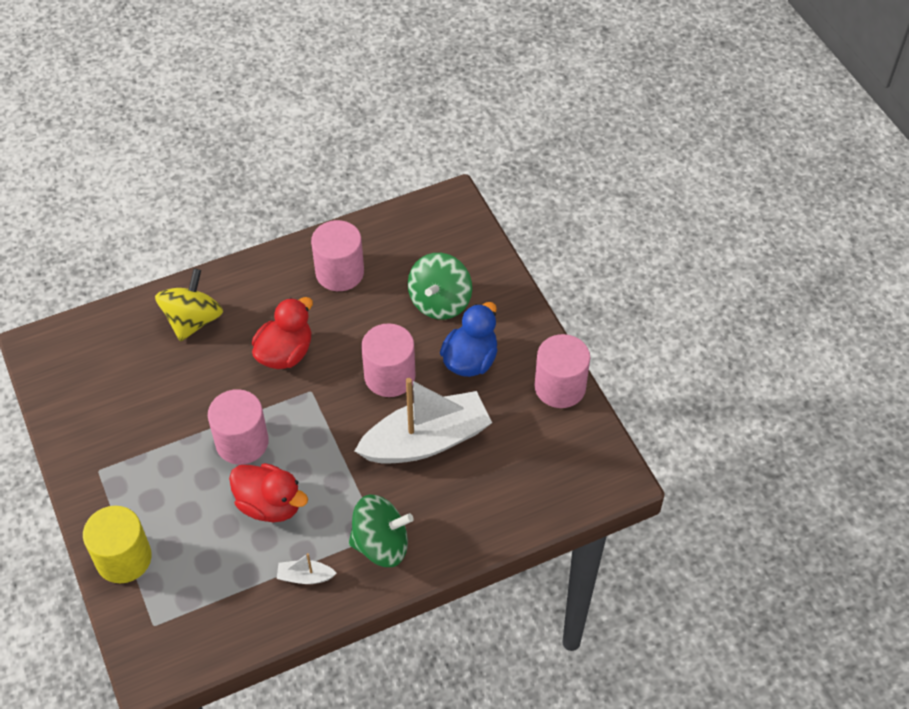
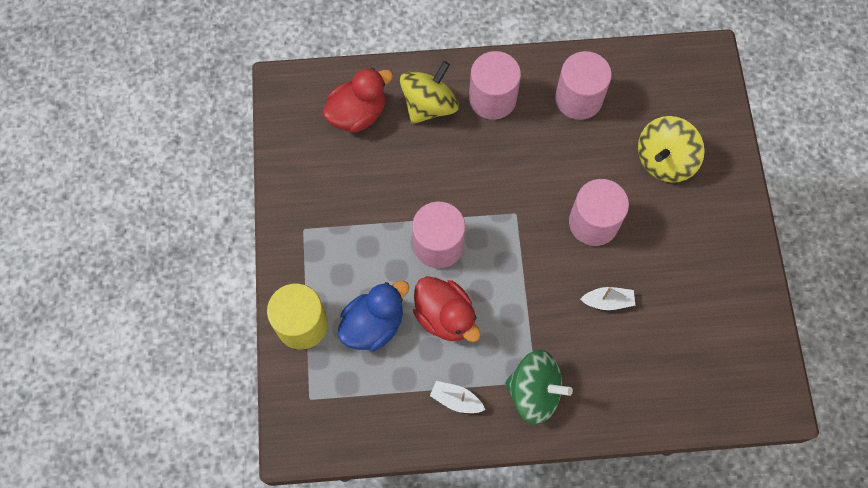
camera: 20 degrees right, 15 degrees up
red duck [252,297,313,369] -> red duck moved to [322,67,393,133]
white boat [355,378,492,464] -> white boat [580,287,635,310], size x0.41
green spinning top [408,253,472,320] -> yellow spinning top [638,116,705,183]
blue duck [440,302,498,377] -> blue duck moved to [338,281,409,351]
pink cylinder [535,334,590,408] -> pink cylinder moved to [469,51,521,120]

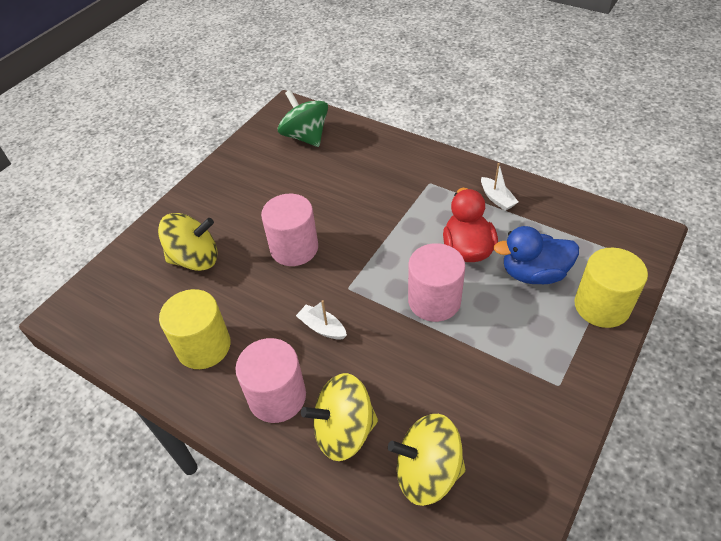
camera: 140 degrees left, 20 degrees down
red duck [322,67,393,133] -> yellow spinning top [388,414,466,506]
green spinning top [505,350,573,425] -> green spinning top moved to [278,90,328,147]
pink cylinder [555,51,612,120] -> yellow cylinder [159,289,231,369]
white boat [580,287,635,310] -> white boat moved to [296,300,347,340]

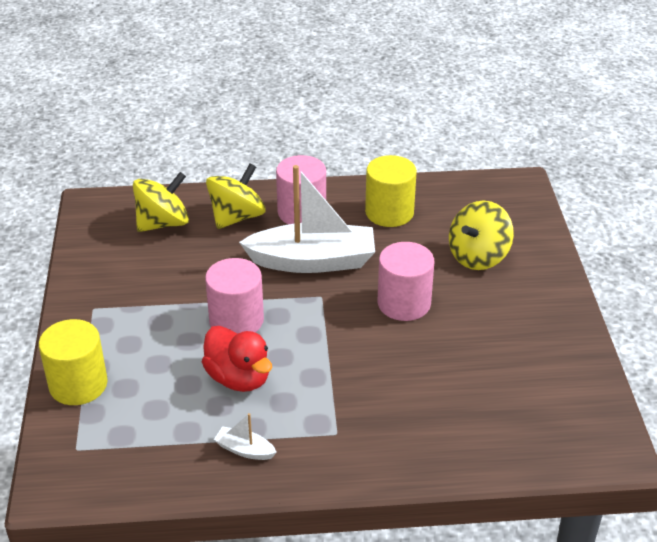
camera: 140 degrees right, 10 degrees down
green spinning top [278,90,328,147] -> none
white boat [296,300,347,340] -> white boat [239,165,375,273], size x2.47
blue duck [494,226,579,284] -> none

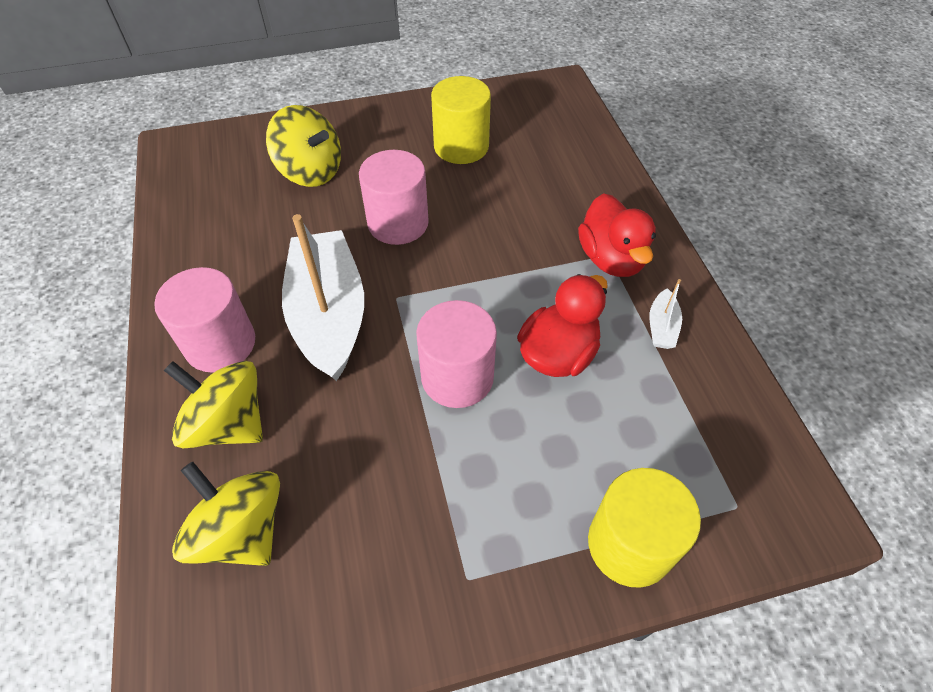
camera: 100 degrees left, 15 degrees up
yellow cylinder [365,155,417,227] -> yellow cylinder moved to [431,76,491,164]
none -> red duck [578,193,656,277]

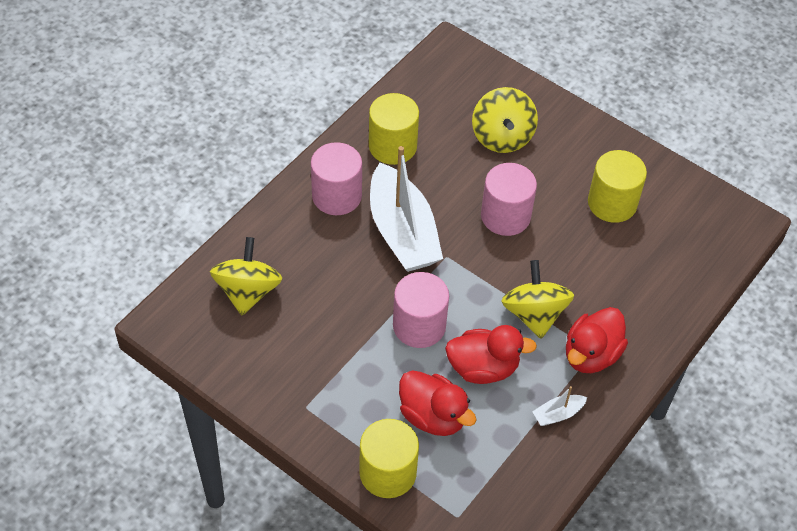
camera: 50 degrees right, 0 degrees up
yellow spinning top [164,361,263,448] -> yellow spinning top moved to [501,260,574,339]
white boat [282,214,364,381] -> white boat turned 120 degrees clockwise [370,146,443,272]
none -> yellow cylinder [369,93,419,165]
none -> red duck [399,370,476,436]

